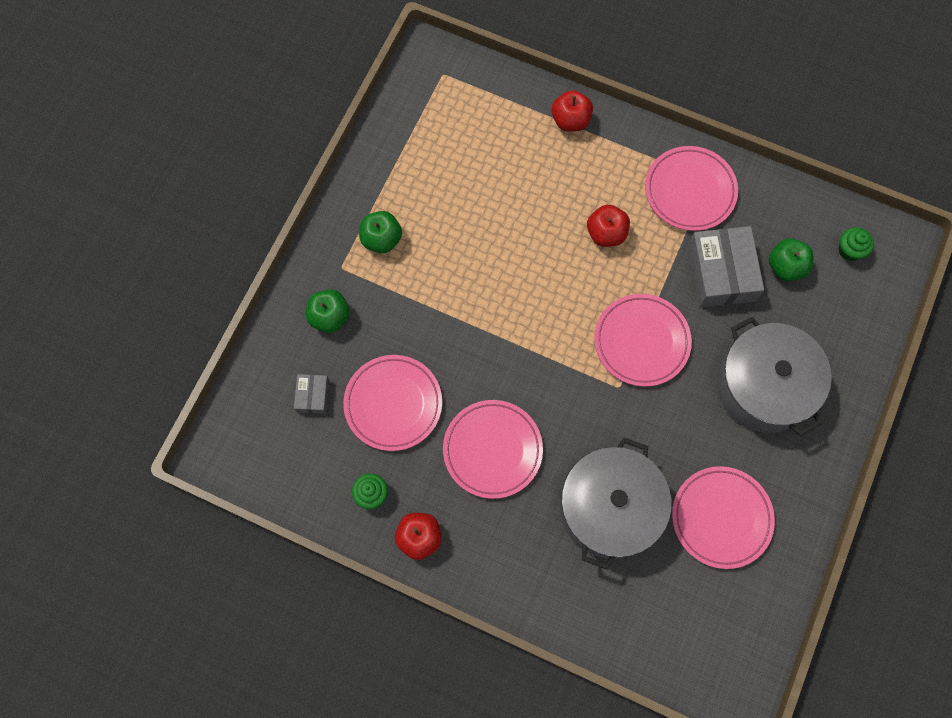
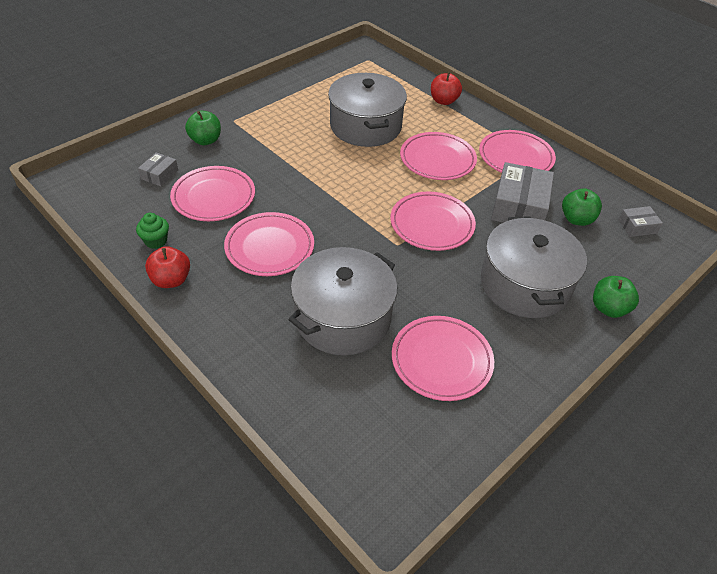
camera: 20 degrees right, 25 degrees down
green apple [359,211,402,253] -> green apple moved to [593,276,639,318]
red apple [587,205,630,247] -> pink plate [400,132,477,180]
green cupcake [839,227,874,261] -> grey box [619,206,663,237]
none -> grey pot [328,73,407,147]

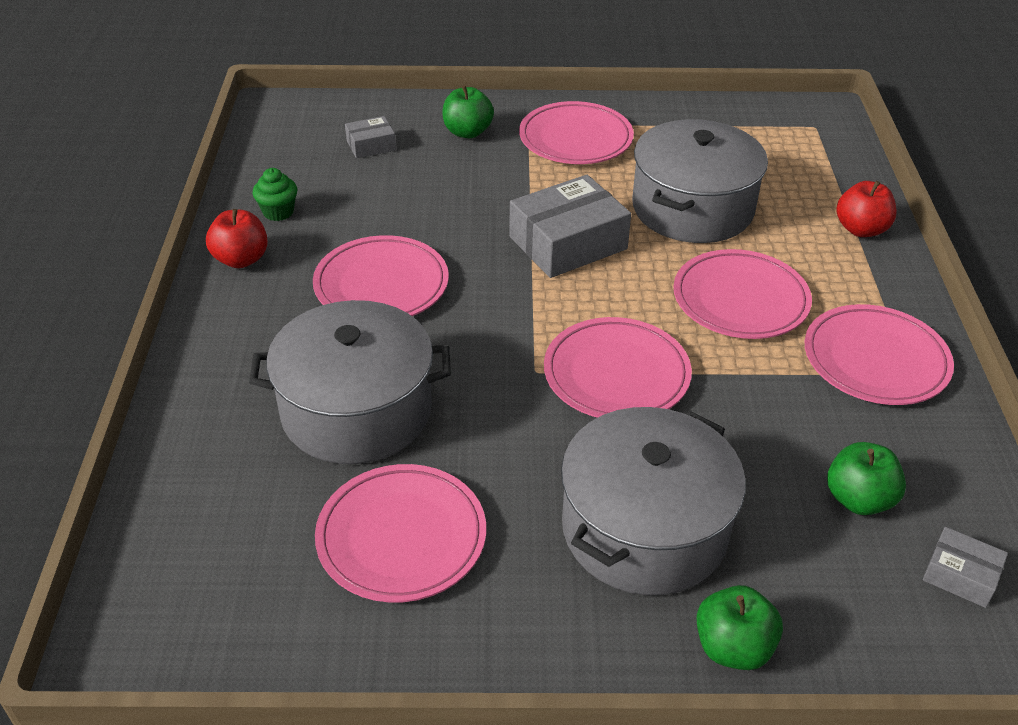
camera: 45 degrees right, 5 degrees down
pink plate [170,166,255,221] -> pink plate moved to [519,101,634,164]
grey box [491,162,554,223] -> grey box moved to [509,175,631,278]

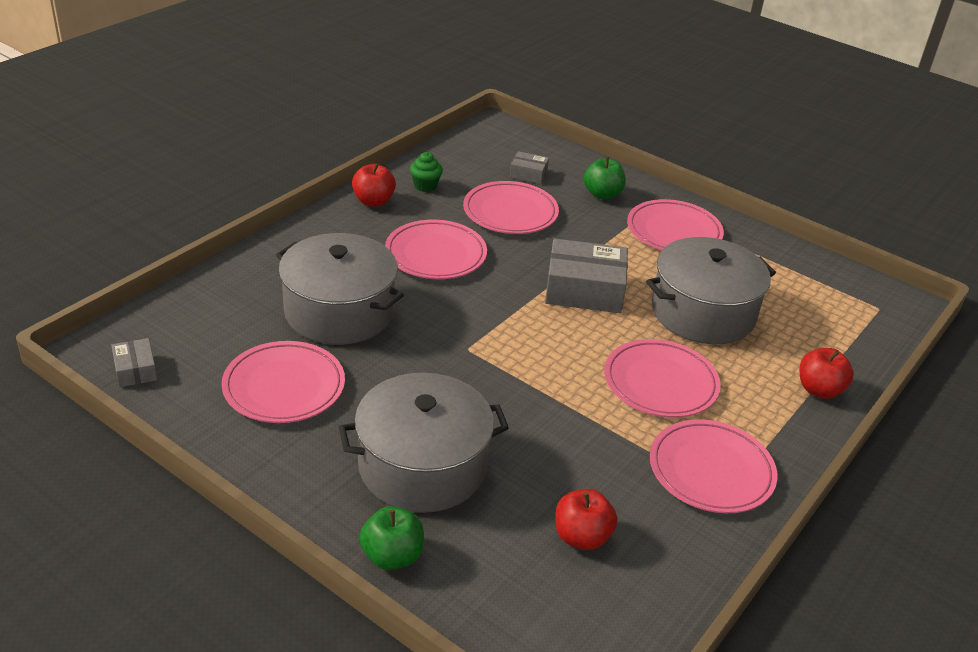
camera: 35 degrees right, 5 degrees down
pink plate [544,317,692,418] -> pink plate moved to [463,181,559,234]
green apple [827,442,906,515] -> red apple [555,489,618,550]
grey box [923,527,1008,608] -> grey box moved to [111,338,157,387]

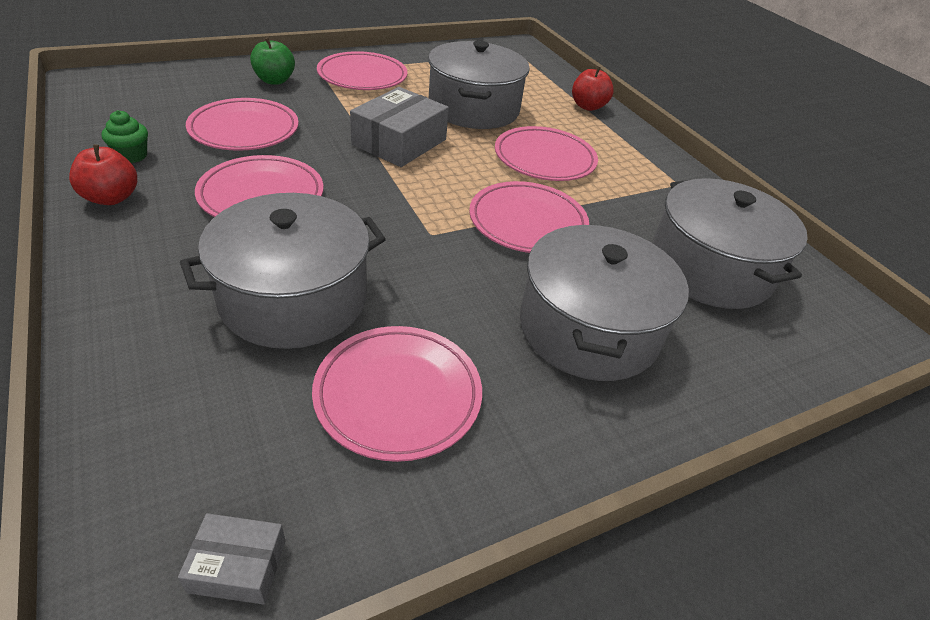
camera: 65 degrees left, 5 degrees up
green apple [359,506,424,570] -> none
grey box [510,151,549,184] -> none
red apple [555,489,618,550] -> grey pot [652,178,808,309]
pink plate [650,419,777,513] -> pink plate moved to [469,181,589,253]

